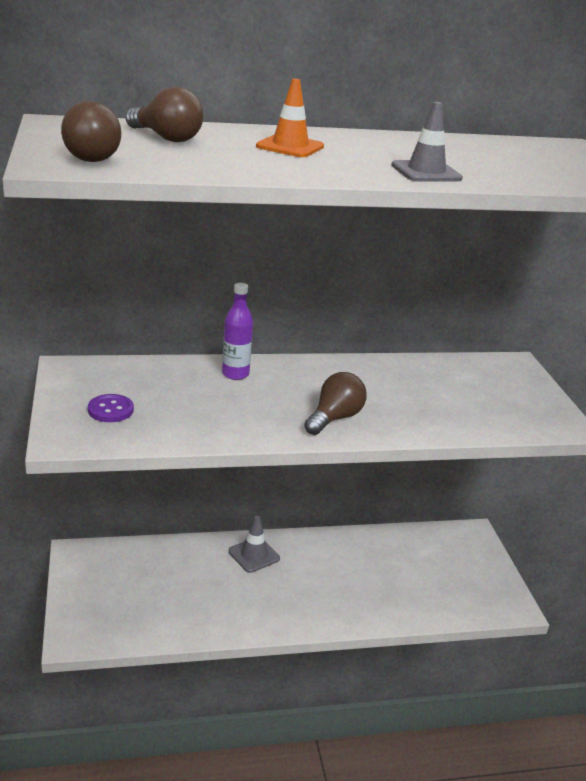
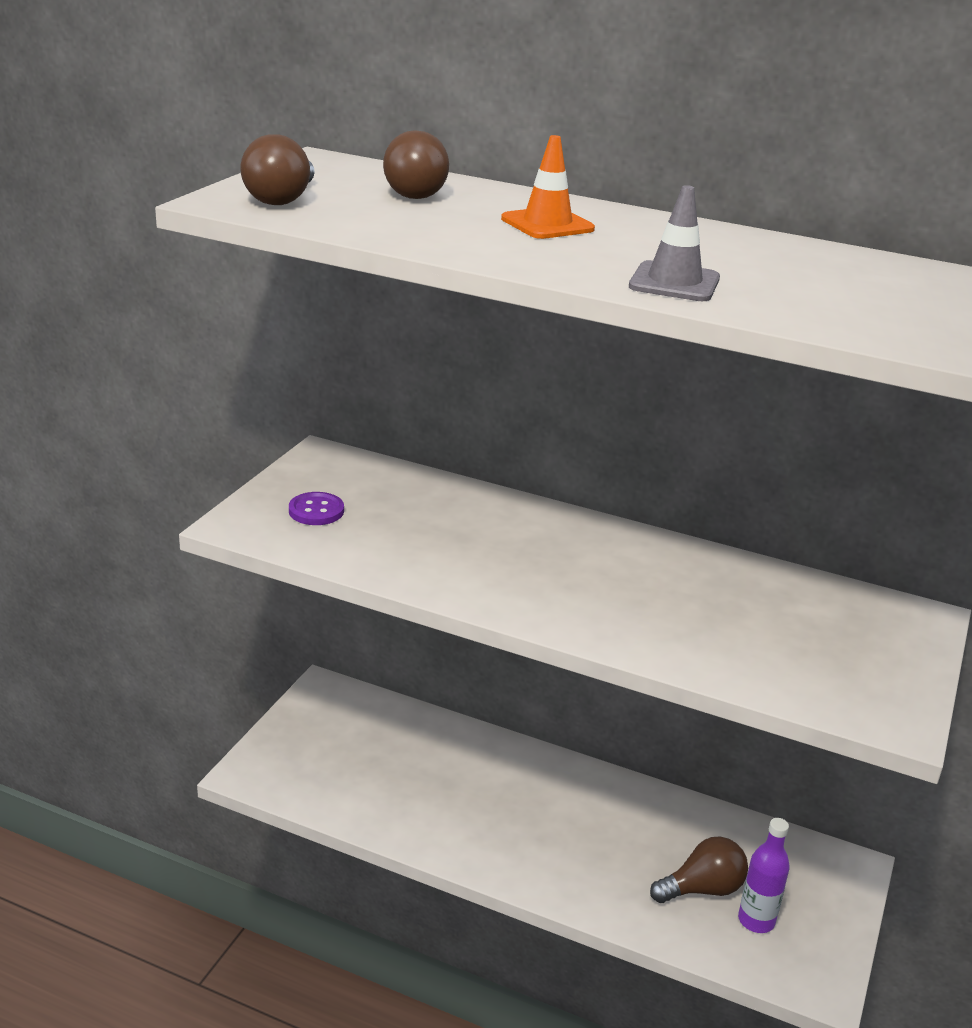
camera: 35 degrees right, 0 degrees up
purple bottle [222,283,253,380] -> purple bottle moved to [738,818,790,933]
grey traffic cone [228,516,280,573] -> none
brown light bulb [304,372,367,435] -> brown light bulb moved to [650,837,748,903]

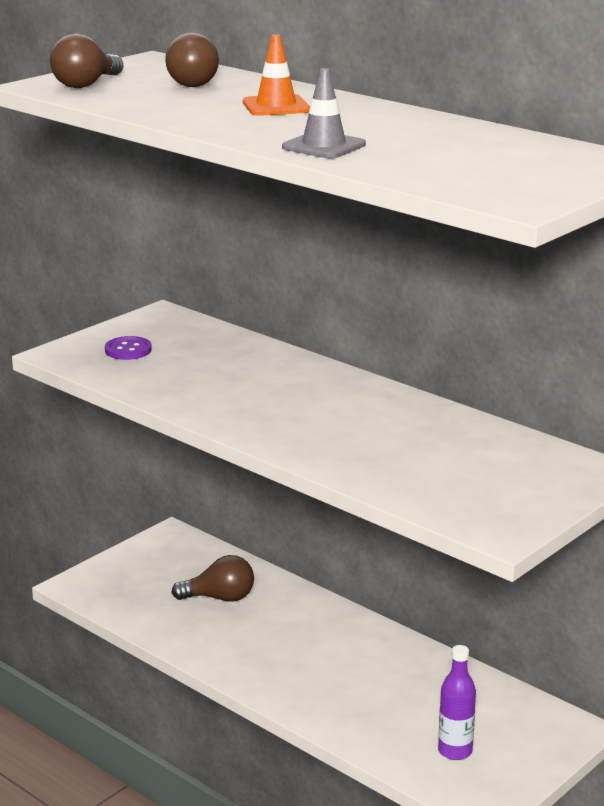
camera: 20 degrees right, 5 degrees down
brown light bulb [650,837,748,903] -> brown light bulb moved to [172,555,254,602]

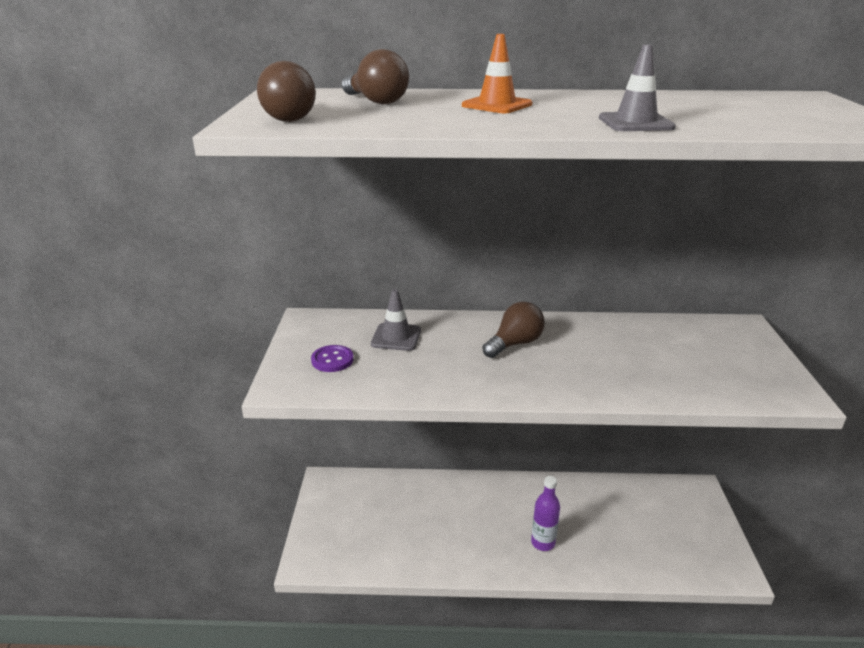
camera: 40 degrees left, 5 degrees up
brown light bulb [172,555,254,602] -> brown light bulb moved to [483,301,545,358]
purple bottle [438,645,476,760] -> purple bottle moved to [531,476,560,551]
none -> grey traffic cone [371,289,421,351]

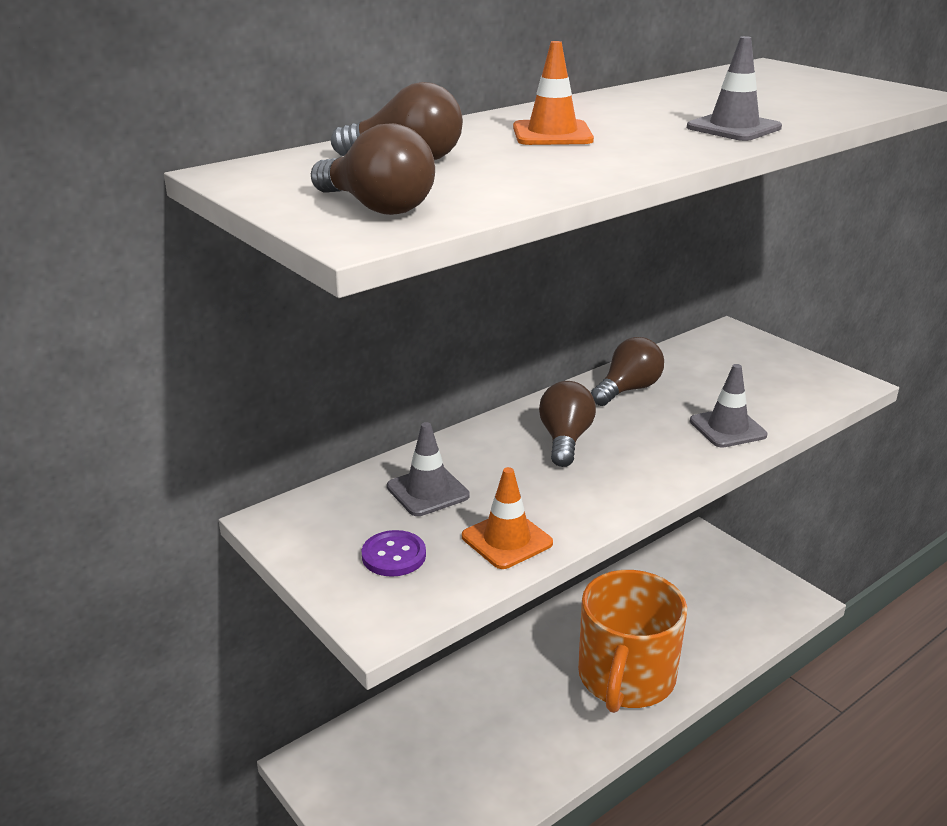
camera: 40 degrees left, 0 degrees up
purple bottle [531,476,560,551] -> orange mug [578,570,687,713]
none -> orange traffic cone [462,467,553,569]
none -> brown light bulb [591,337,664,406]
none -> grey traffic cone [690,364,767,448]

